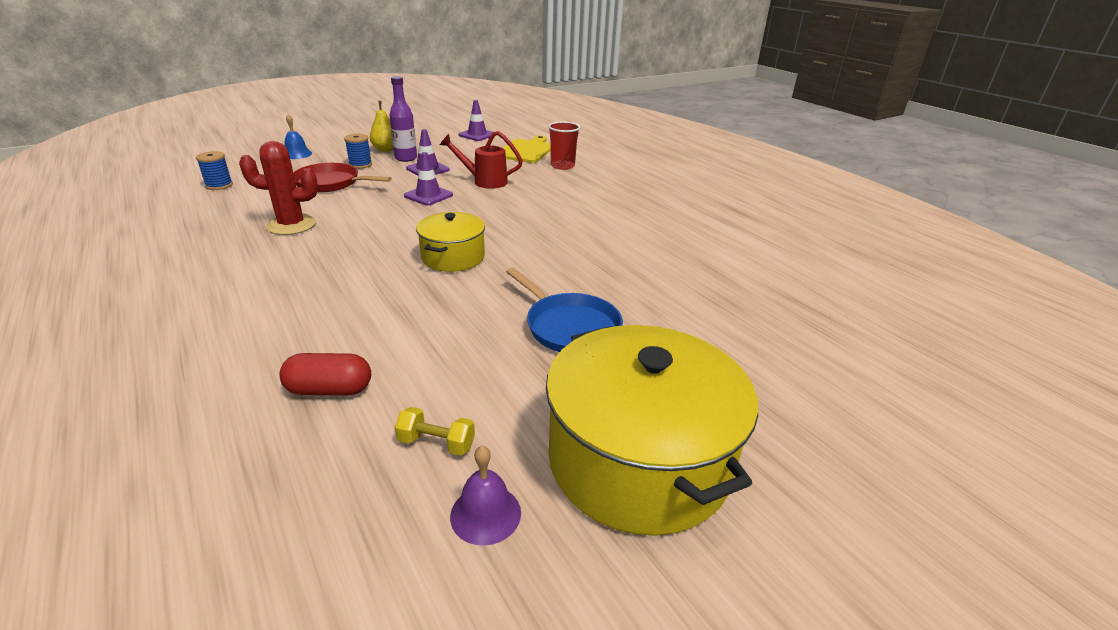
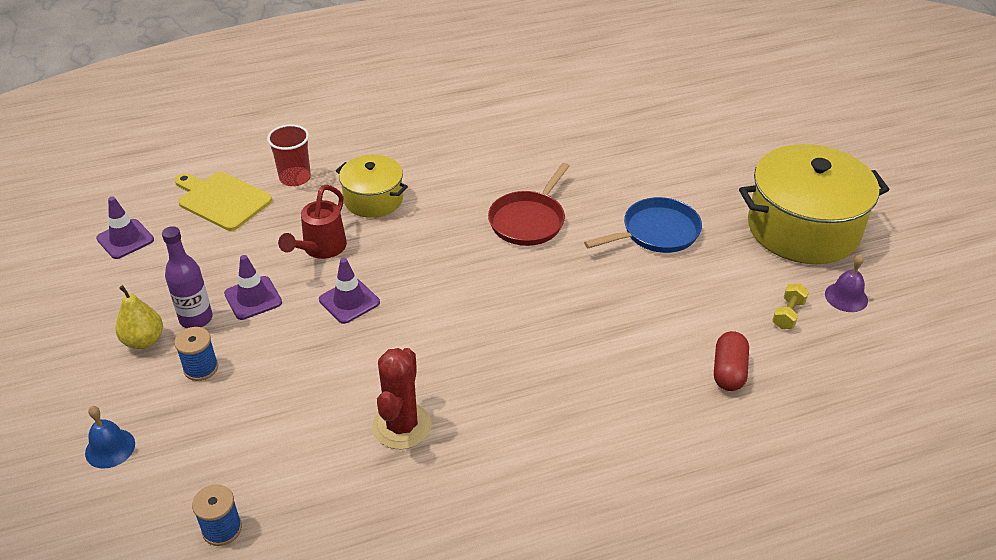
camera: 75 degrees left, 10 degrees up
red pan [293,163,391,192] -> red pan moved to [488,163,569,246]
yellow pot [416,212,485,272] -> yellow pot moved to [336,155,408,218]

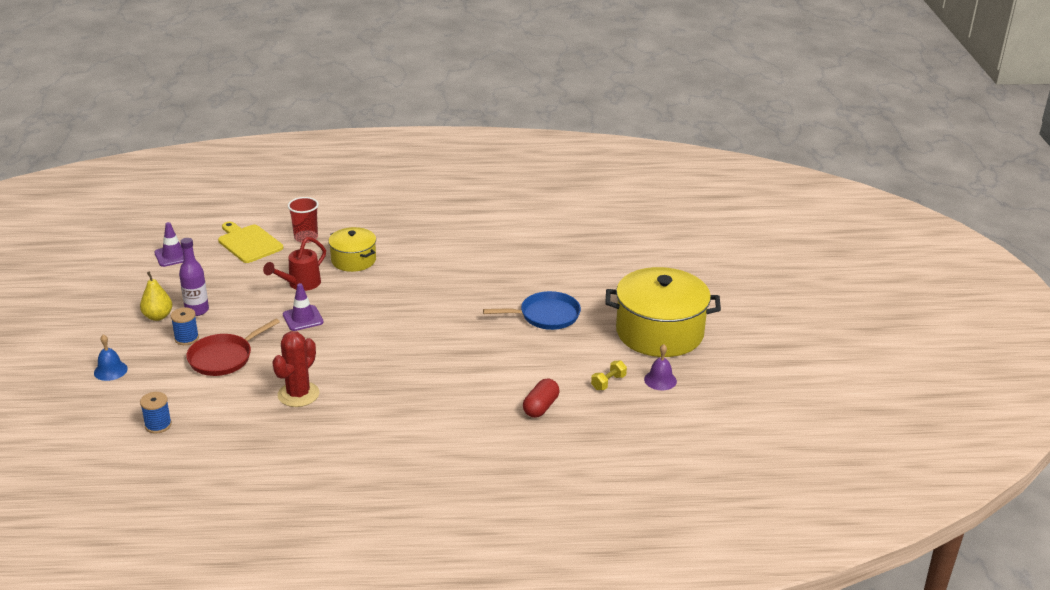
camera: 15 degrees right, 10 degrees down
purple traffic cone [224,255,282,320] -> none
red pan [488,163,569,246] -> red pan moved to [186,318,280,376]

